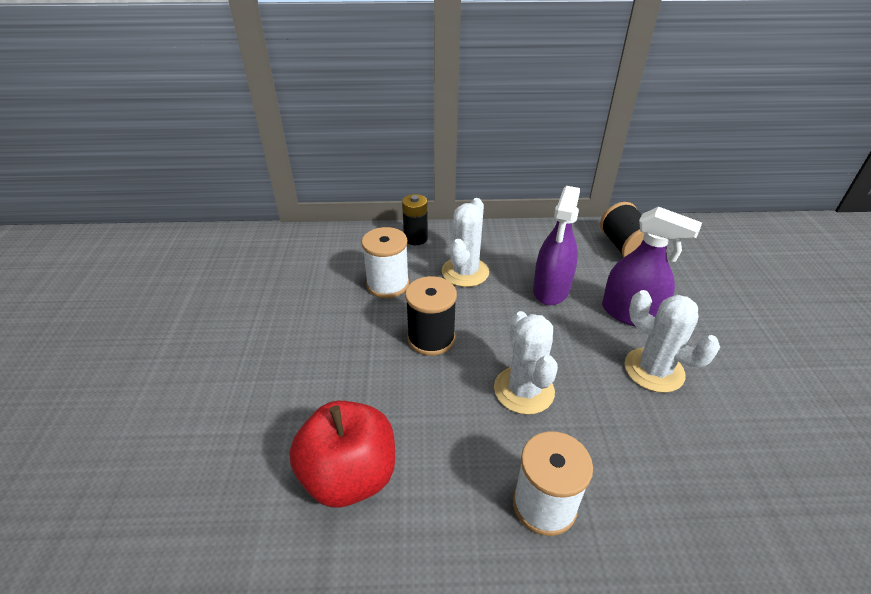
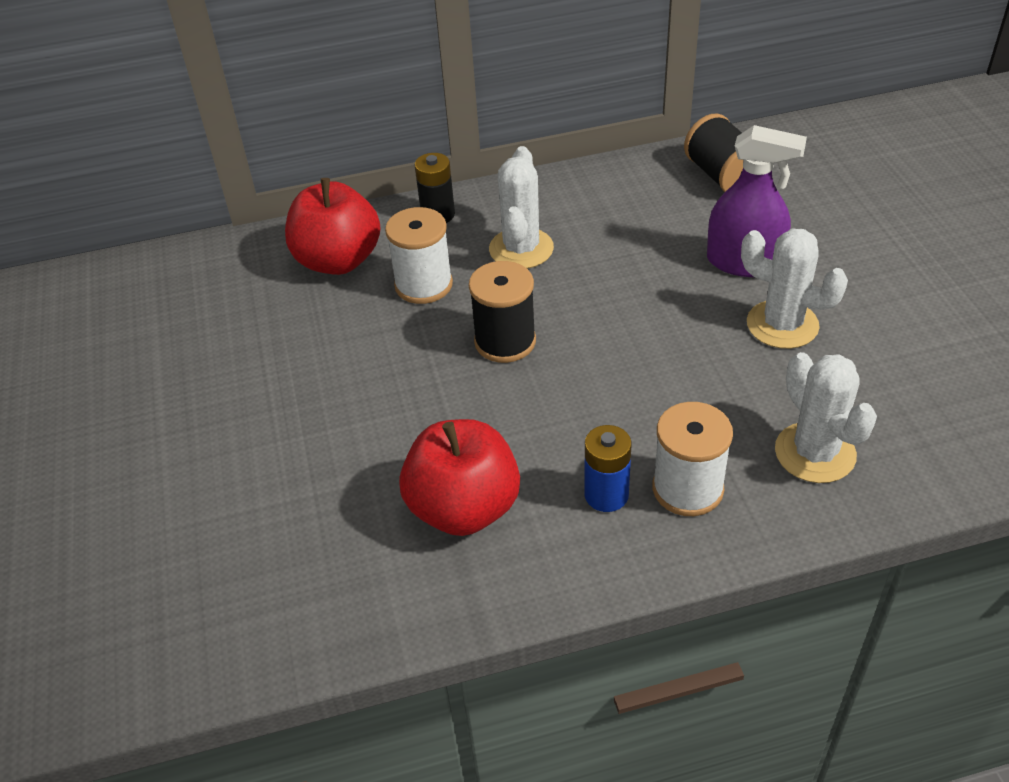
camera: 10 degrees left, 5 degrees up
white cactus [494,311,558,415] -> white cactus moved to [775,352,877,483]
purple spray bottle [533,186,580,305] -> none
none -> red apple [285,178,381,275]
none -> blue battery [584,425,632,512]

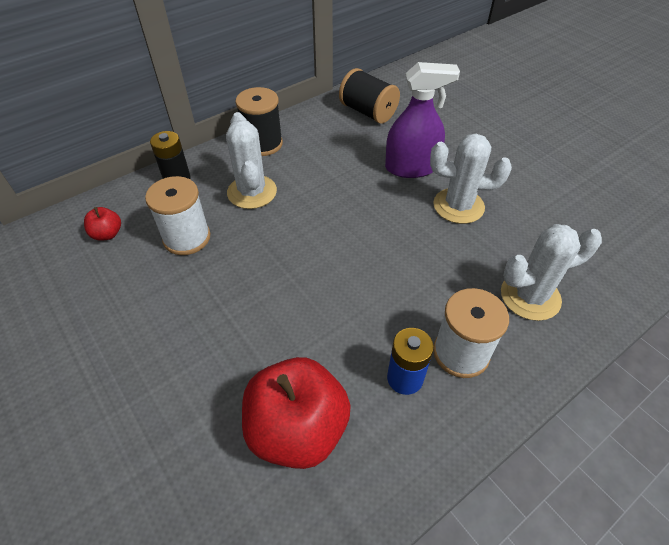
camera: 25 degrees left, 5 degrees up
red apple [285,178,381,275] -> red apple [84,207,121,241], size x0.44
black spool [469,261,536,363] -> black spool moved to [235,87,283,156]
white cactus [775,352,877,483] -> white cactus turned 60 degrees counterclockwise [501,224,602,321]

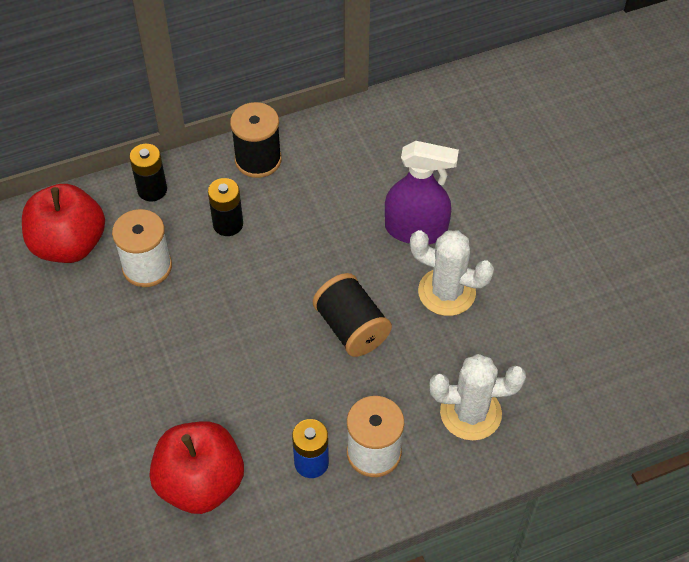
camera: 15 degrees right, 5 degrees up
red apple [84,207,121,241] -> red apple [22,184,105,263], size x2.26
white cactus [226,112,277,209] -> black battery [208,178,243,236]
black spool [339,68,400,124] -> black spool moved to [313,273,392,357]

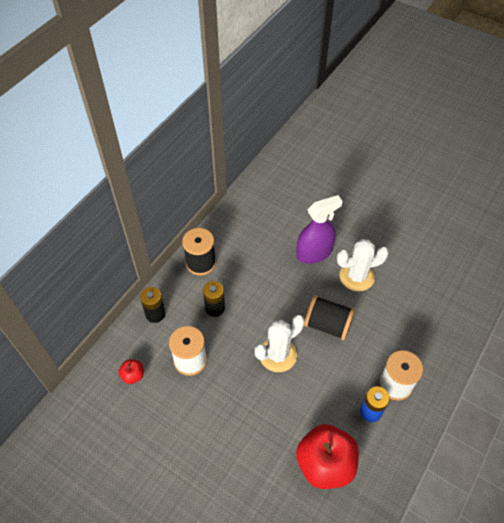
camera: 35 degrees left, 0 degrees up
red apple [22,184,105,263] -> red apple [118,359,144,384], size x0.44
white cactus [430,354,526,441] -> white cactus moved to [255,315,305,372]

